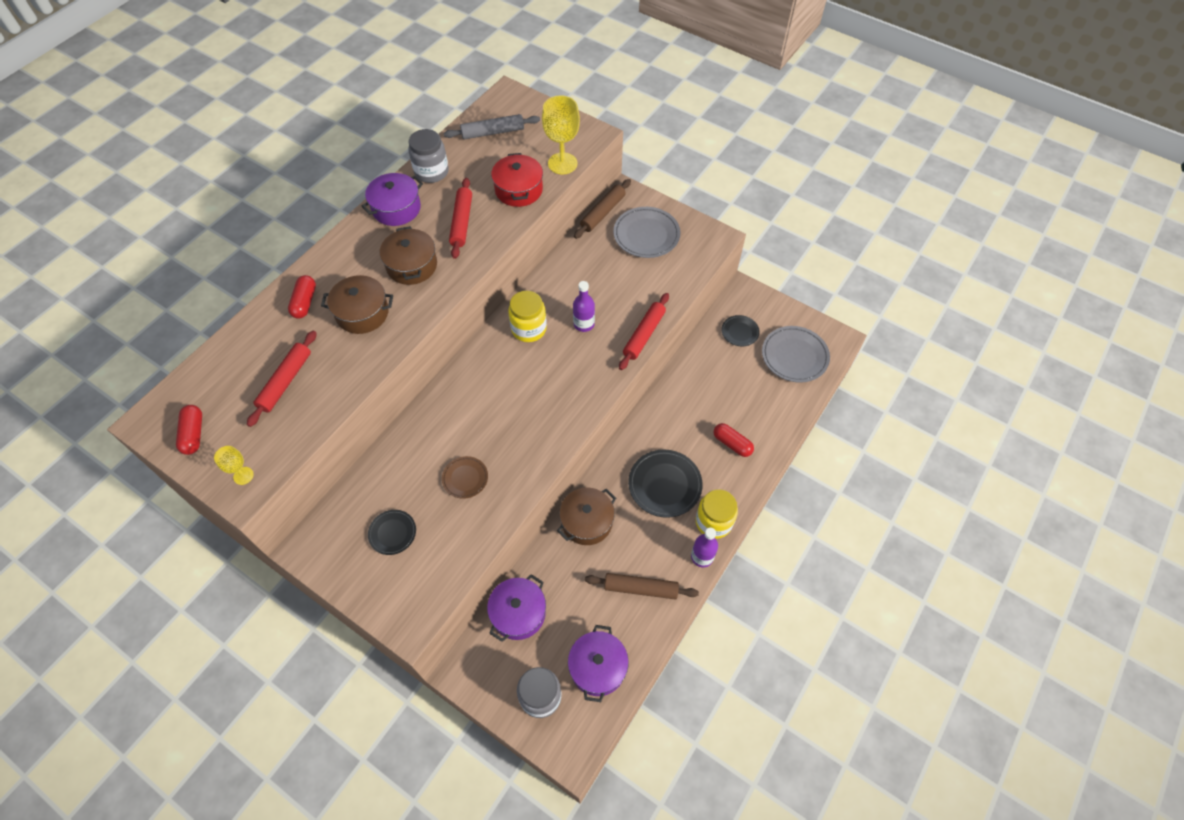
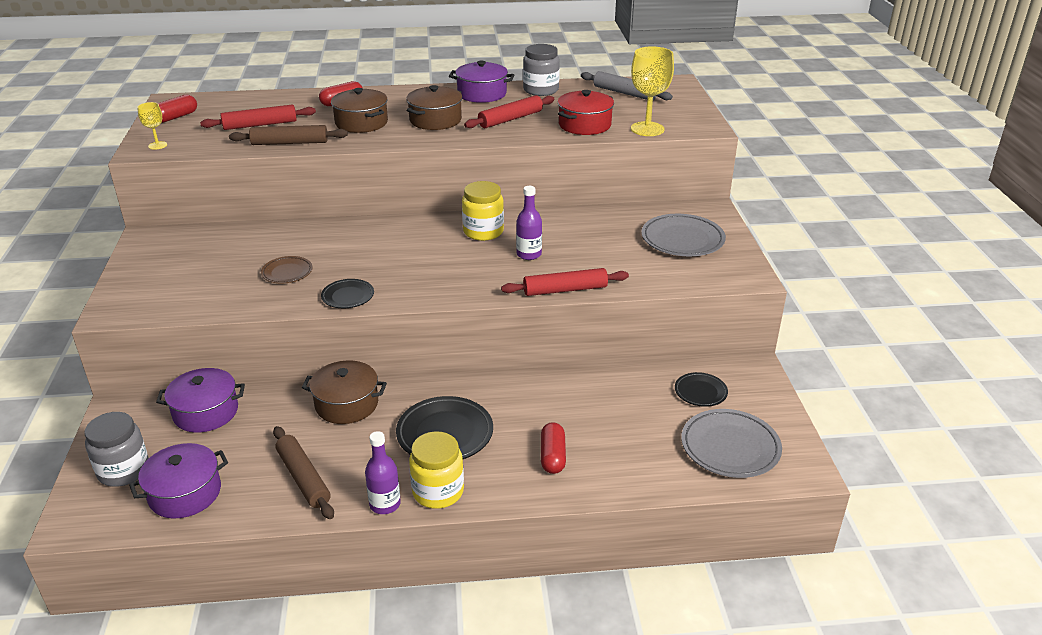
camera: 50 degrees right, 25 degrees down
black plate [368,510,416,555] -> black plate moved to [321,279,374,308]
brown rolling pin [574,179,631,239] -> brown rolling pin moved to [229,125,348,145]

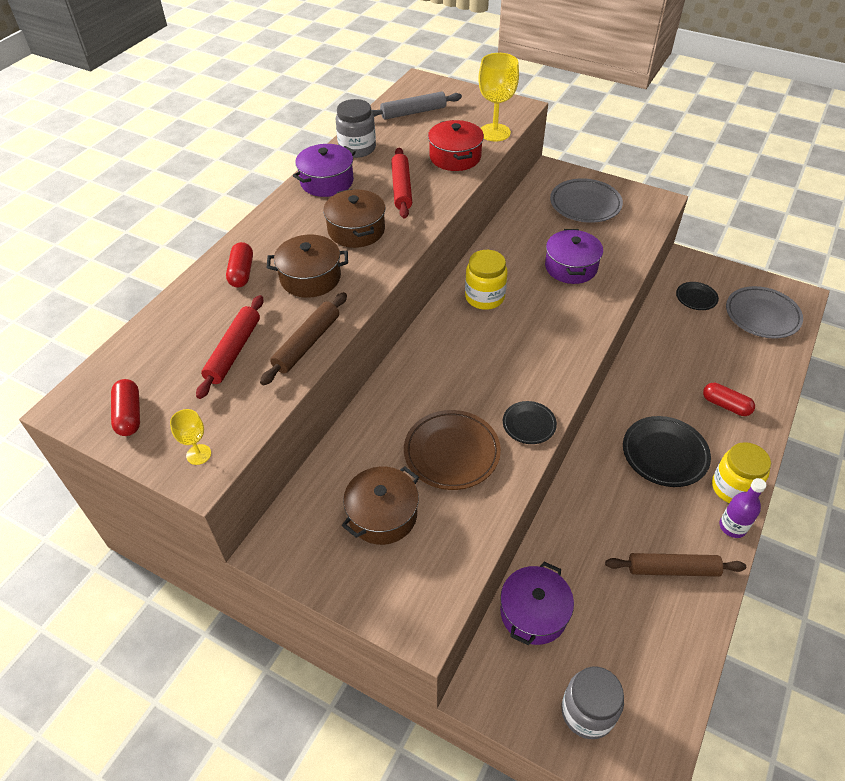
camera: 55 degrees left, 15 degrees up
purple pot [129,443,228,519] -> purple pot moved to [545,229,603,284]
brown plate [261,256,313,284] -> brown plate [404,410,501,490], size x1.74
brown pot [302,360,387,424] -> brown pot moved to [342,466,419,545]
red rolling pin [501,268,629,296] -> none
purple bottle [516,186,542,260] -> none

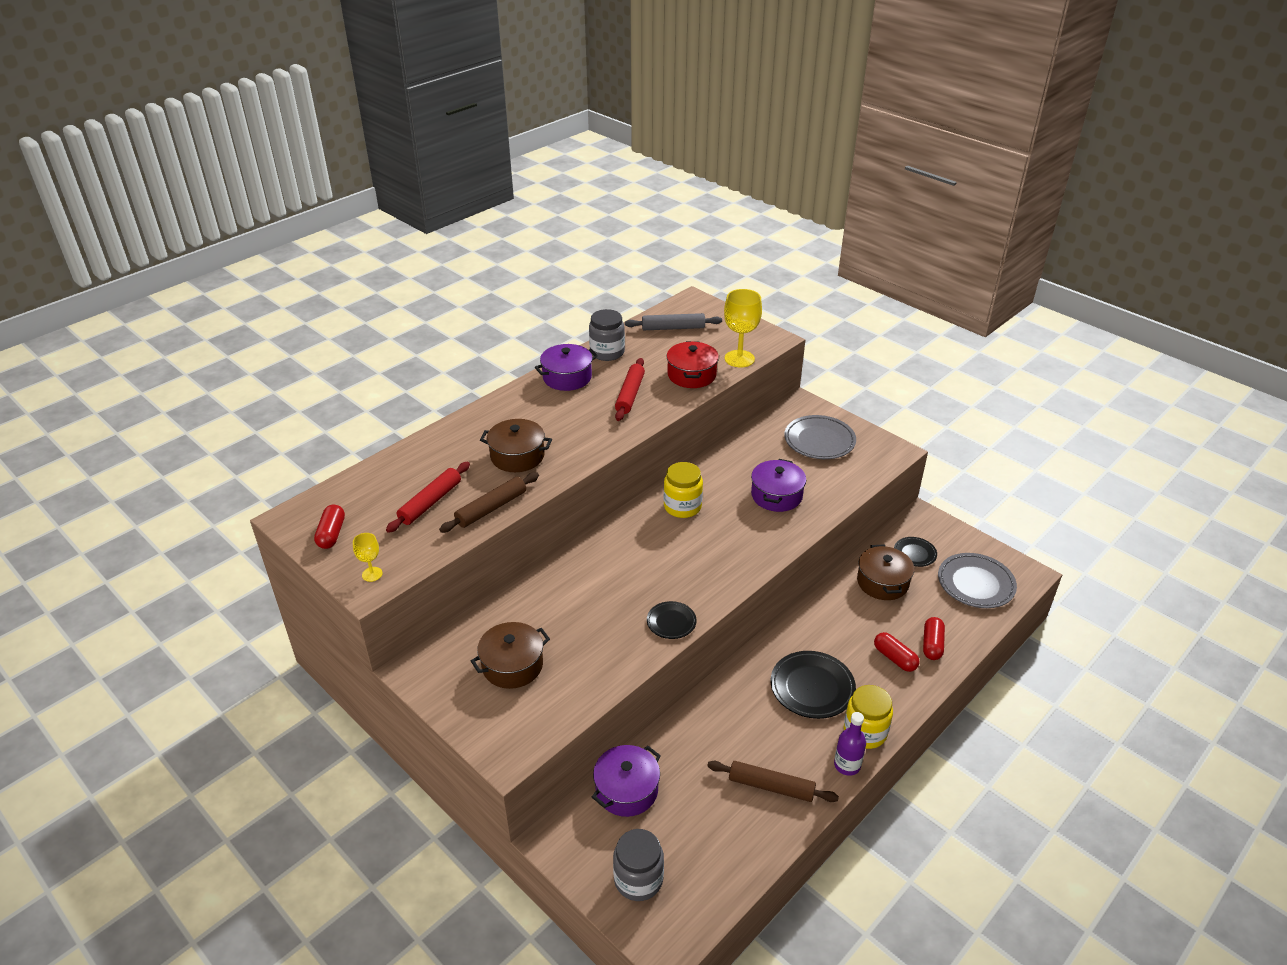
camera: 15 degrees right, 10 degrees down
red capsule [226,242,253,288] -> red capsule moved to [923,617,945,660]
brown pot [323,189,385,248] -> brown pot moved to [857,544,914,600]
brown plate [404,410,501,490] -> none

